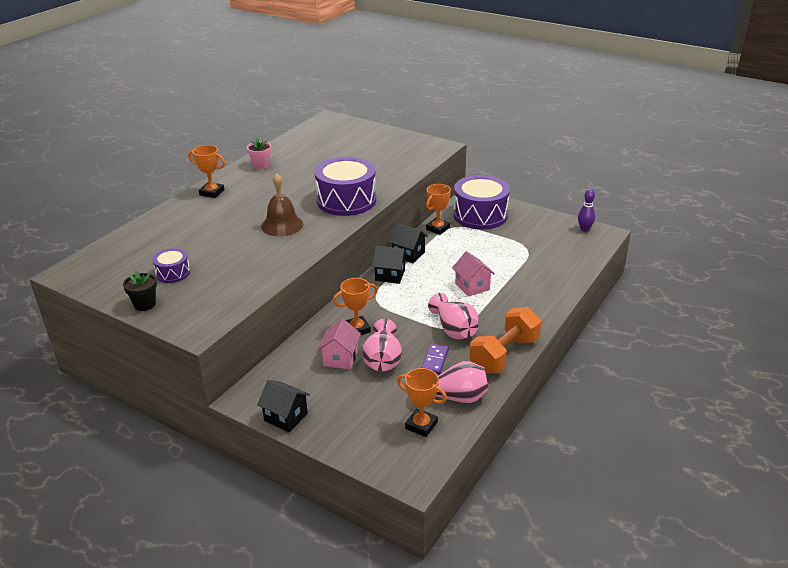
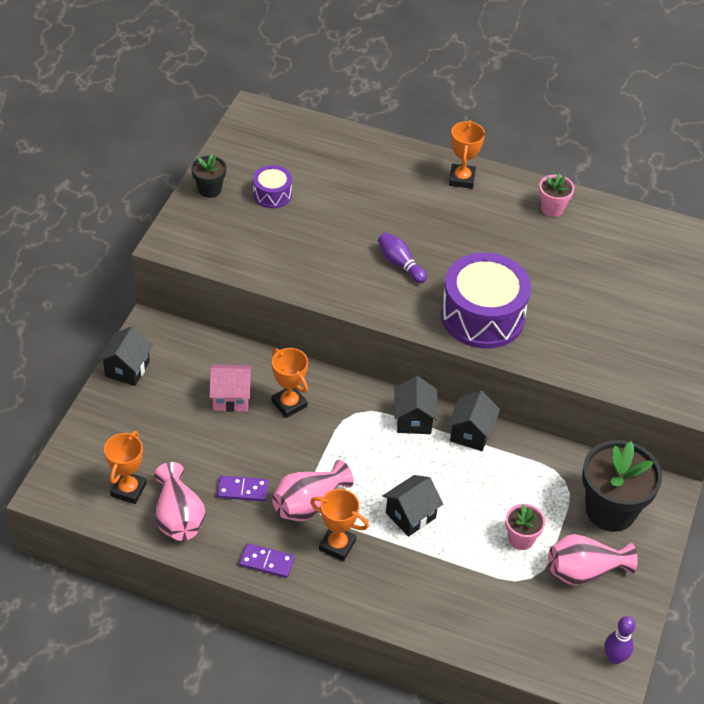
camera: 75 degrees right, 15 degrees up
brown bell [261,173,303,236] -> purple bowling pin [378,232,427,283]
pink vase [362,319,402,372] -> pink vase moved to [548,534,638,585]
orange trophy [426,184,451,235] -> orange trophy moved to [310,489,369,561]
pink house [452,251,495,297] -> black house [383,475,443,537]
purple drum [453,175,510,229] -> black flower pot [582,440,662,532]
orange dumbbell [469,307,541,373] -> purple domino [239,543,295,578]
none -> pink flower pot [505,504,545,550]

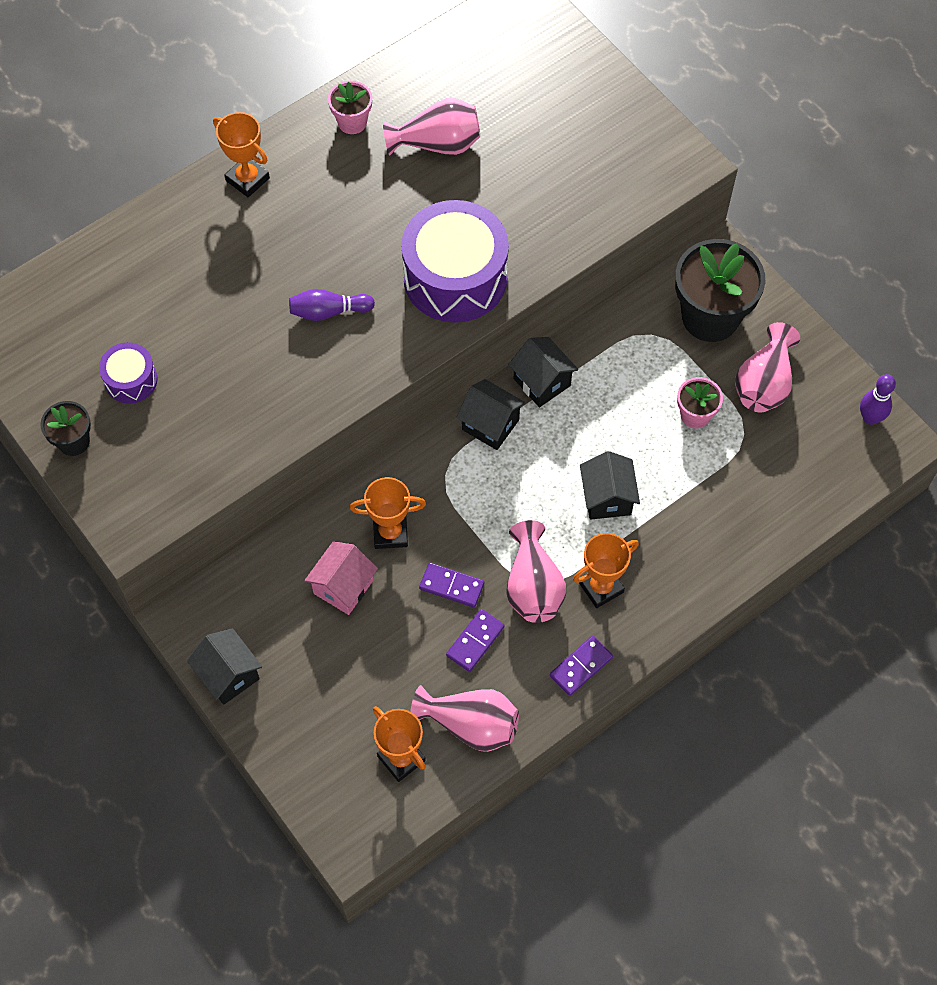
camera: 55 degrees left, 15 degrees up
none -> pink vase [383,98,480,156]
none -> purple domino [419,562,484,608]

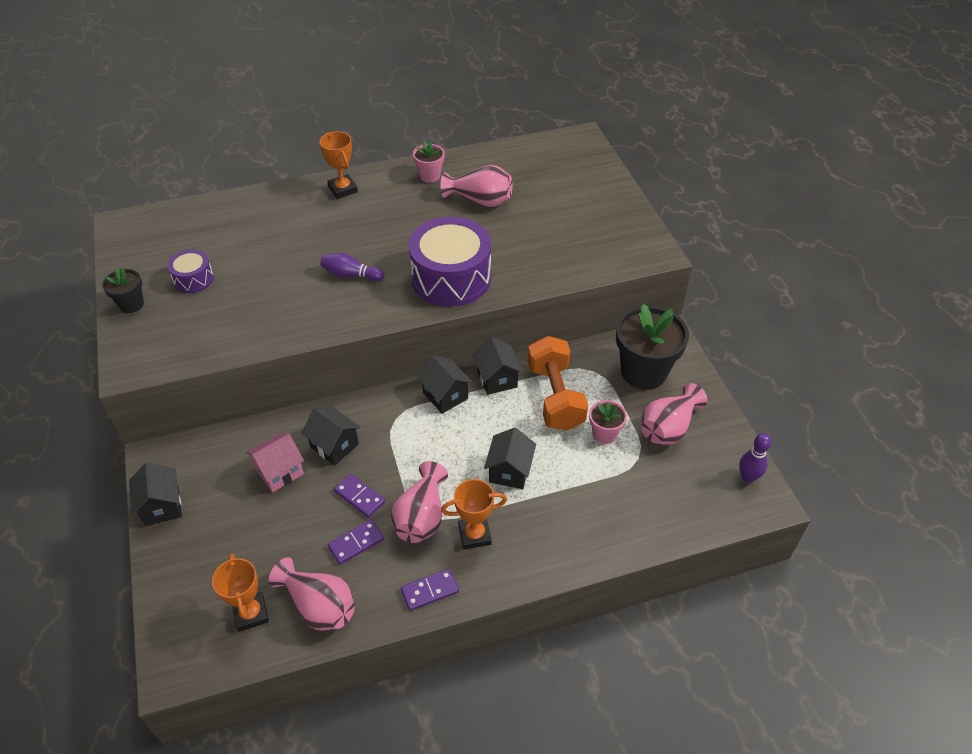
camera: 20 degrees right, 15 degrees down
orange trophy [350,477,426,549] -> black house [301,407,361,466]
none -> orange dumbbell [528,336,588,431]

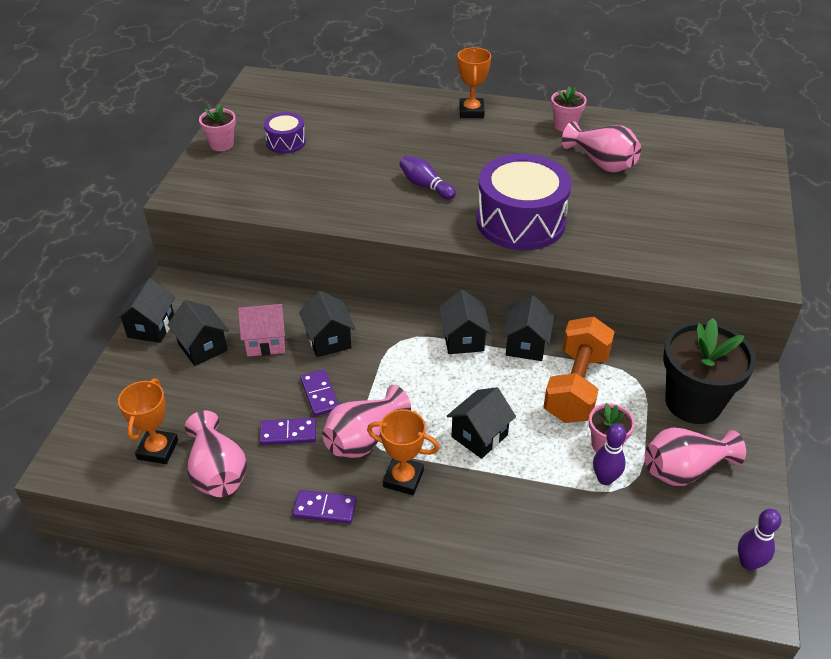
camera: 30 degrees right, 5 degrees down
black flower pot [102,268,144,313] -> pink flower pot [199,105,236,151]
none -> black house [168,300,229,366]
none -> purple bowling pin [593,423,626,485]

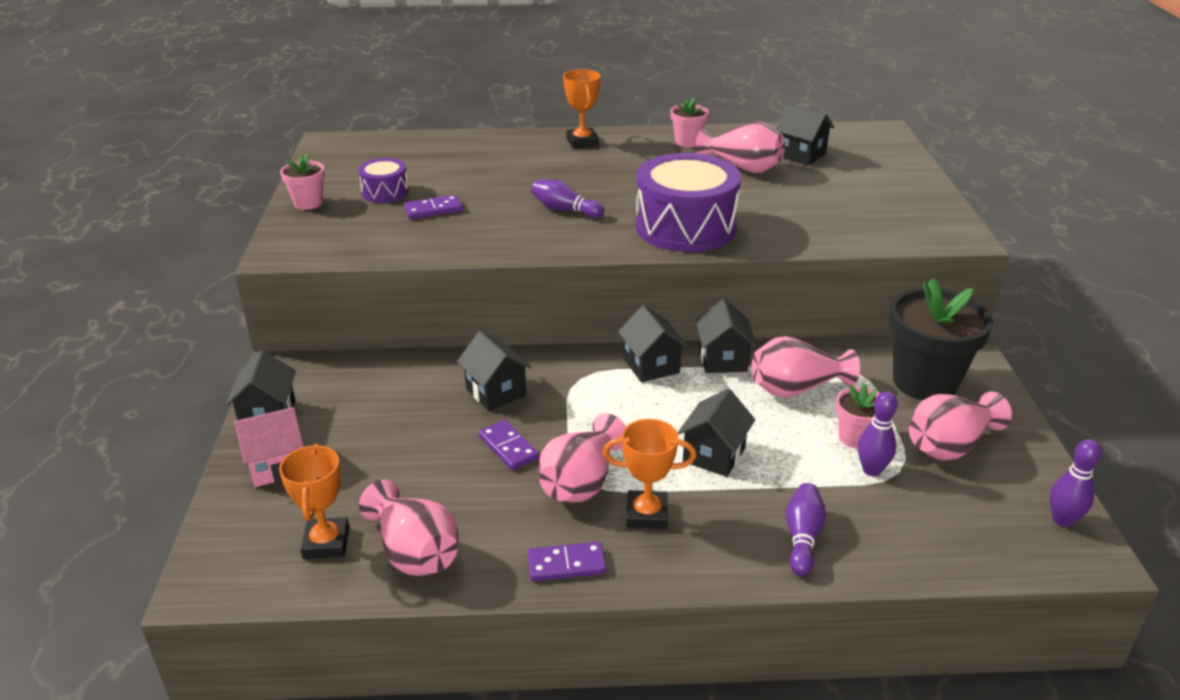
camera: 15 degrees left, 10 degrees down
black house [168,300,229,366] -> black house moved to [776,104,834,165]
pink house [238,304,285,357] -> pink house moved to [234,407,304,487]
purple domino [259,418,316,445] -> purple domino moved to [404,195,463,219]
orange dumbbell [543,316,615,423] -> pink vase [752,336,860,398]
none -> purple bowling pin [786,483,826,576]

